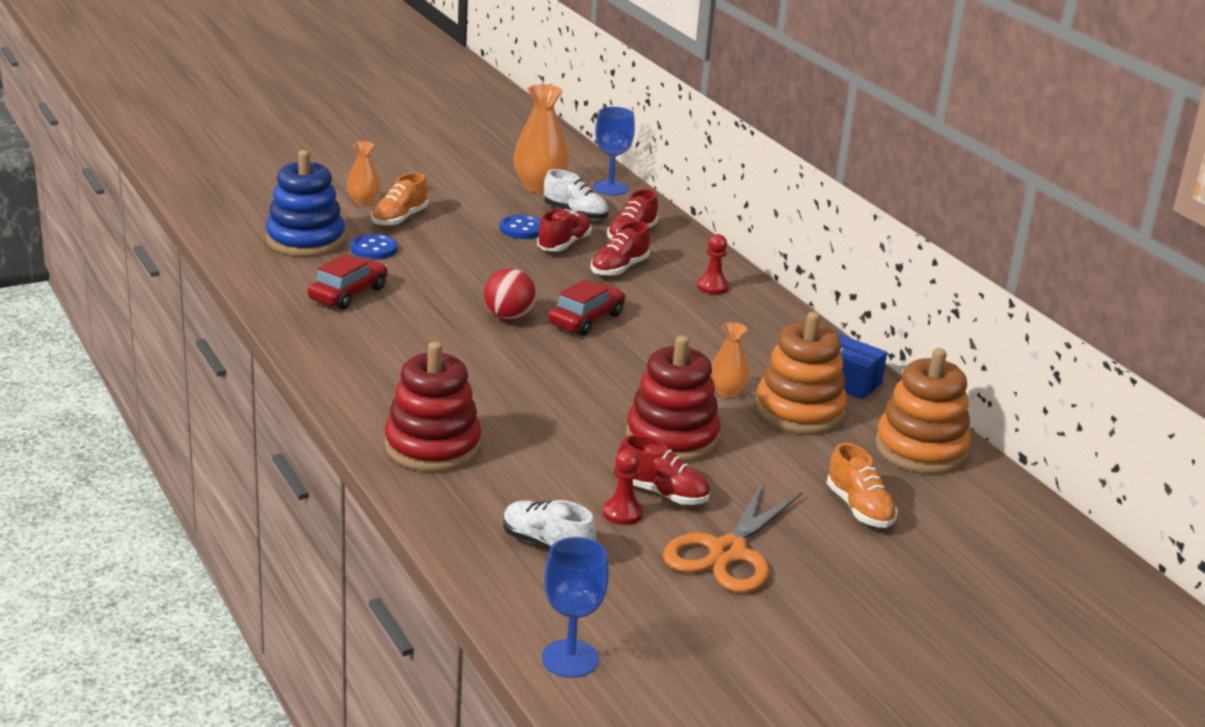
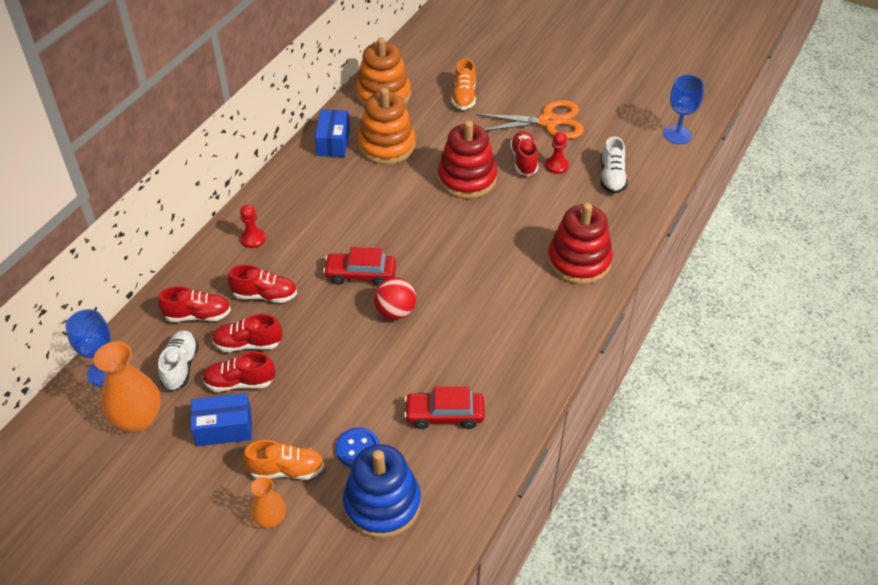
camera: 120 degrees left, 20 degrees up
blue button [500,215,541,239] -> red shoe [202,352,275,392]
orange vase [711,322,749,398] -> none
orange shoe [827,443,898,528] -> orange shoe turned 150 degrees clockwise [451,59,476,110]
none -> blue box [190,393,252,446]

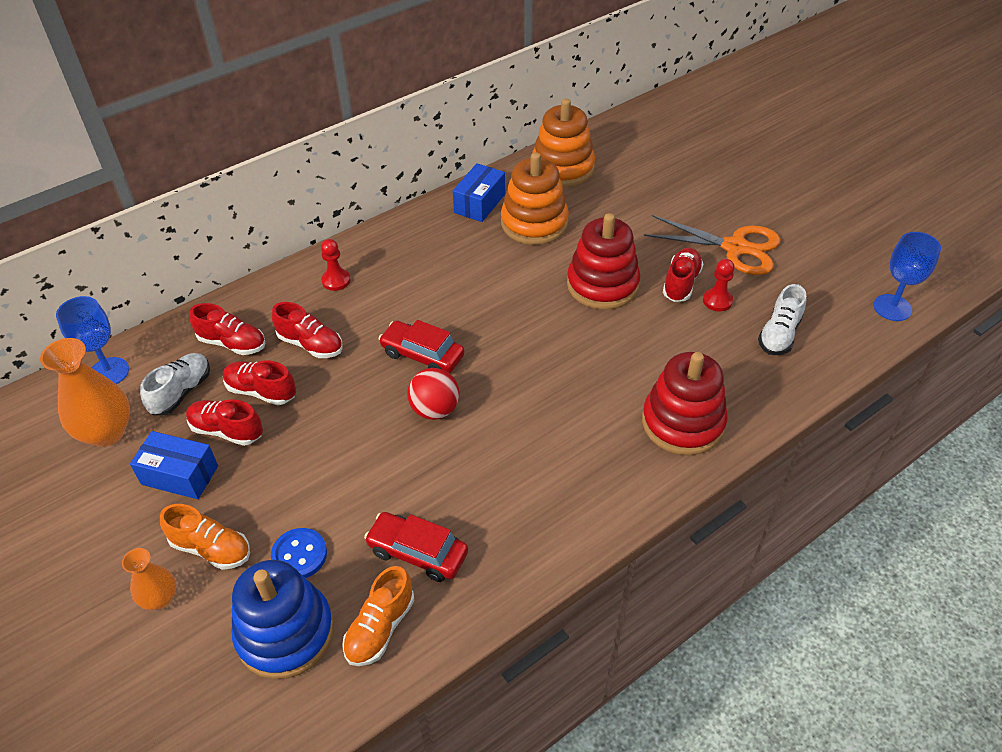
camera: 25 degrees right, 0 degrees up
orange shoe [451,59,476,110] -> orange shoe moved to [342,566,414,666]

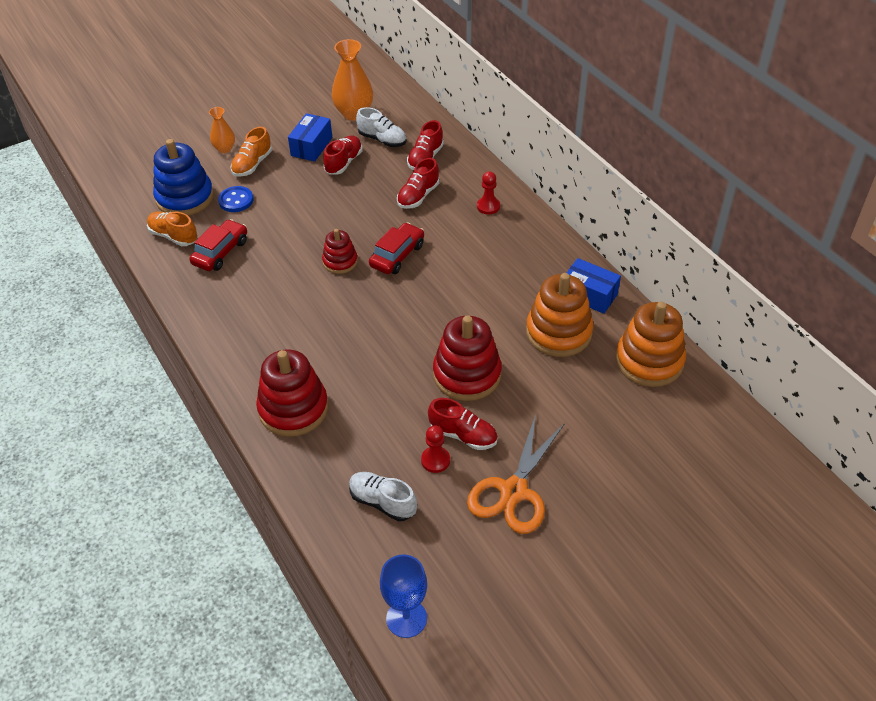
camera: 95 degrees right, 0 degrees up
blue goblet [56,296,129,384] -> none
red shoe [223,360,296,405] -> none
red ball [407,368,459,420] -> red stacking toy [322,229,358,274]

